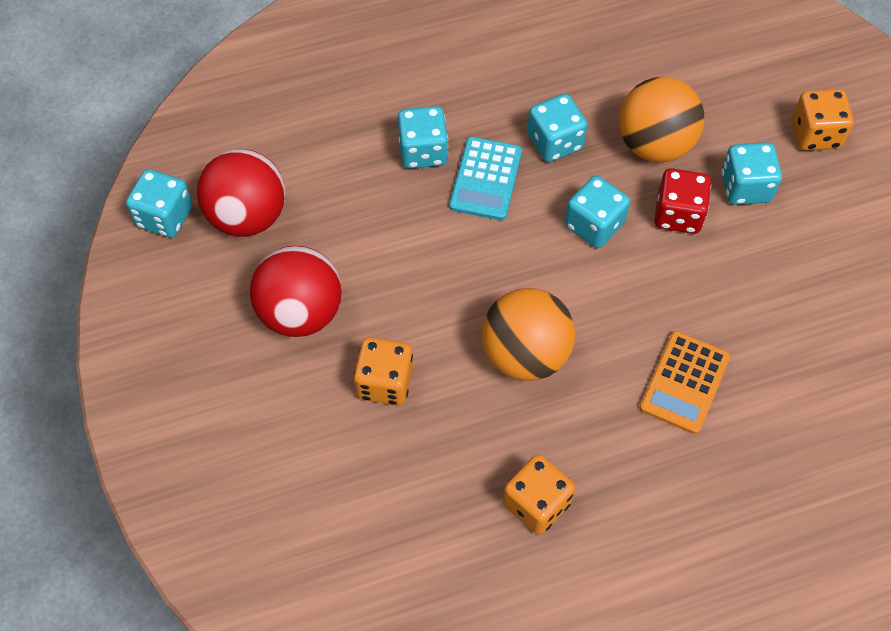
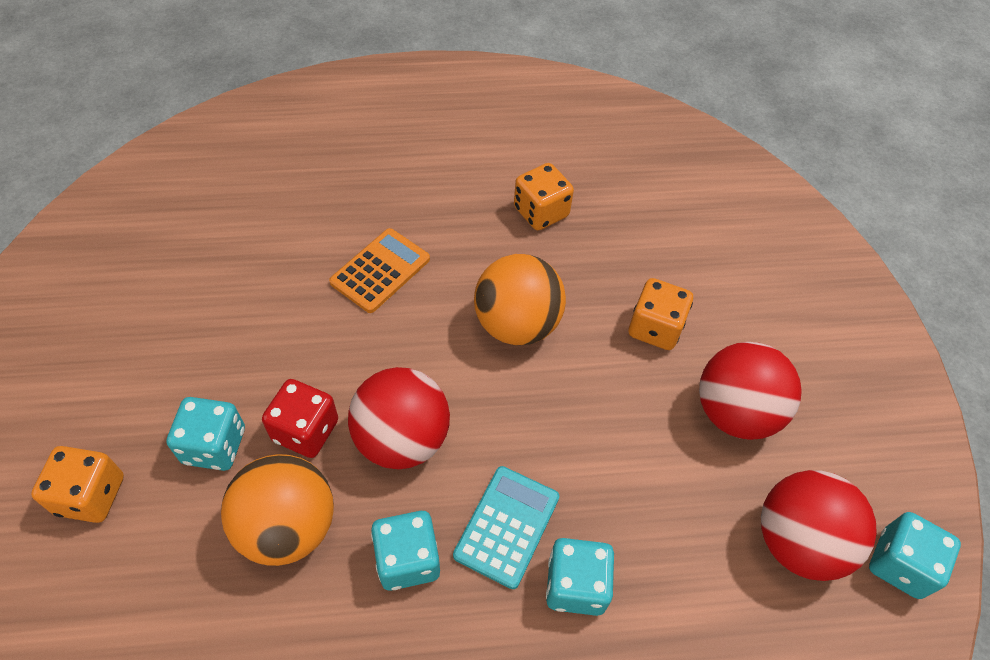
camera: 170 degrees left, 5 degrees down
turquoise dice [565,176,630,248] -> red ball [348,367,450,469]

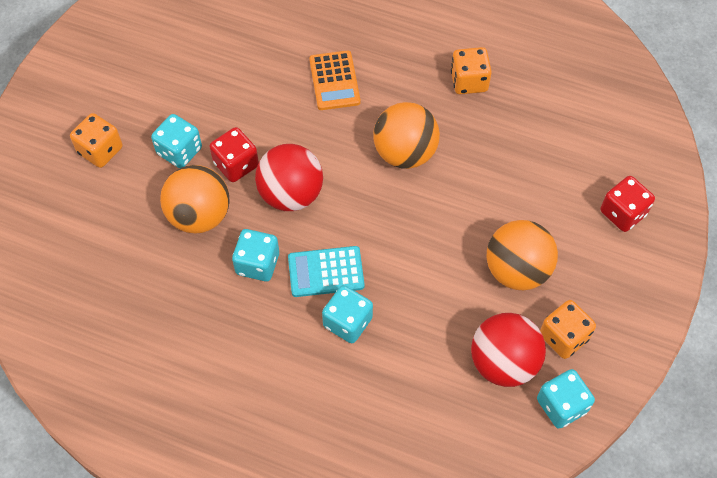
camera: 30 degrees right, 5 degrees up
orange calculator [329,228,430,313] -> orange calculator turned 105 degrees clockwise [309,51,361,110]
turquoise calculator [453,466,559,589] -> turquoise calculator turned 150 degrees counterclockwise [288,246,365,297]
orange dice [629,278,693,350] -> orange dice moved to [540,300,596,359]
red ball [699,342,802,440] -> orange ball [486,220,558,290]
none -> red dice [600,176,655,232]

